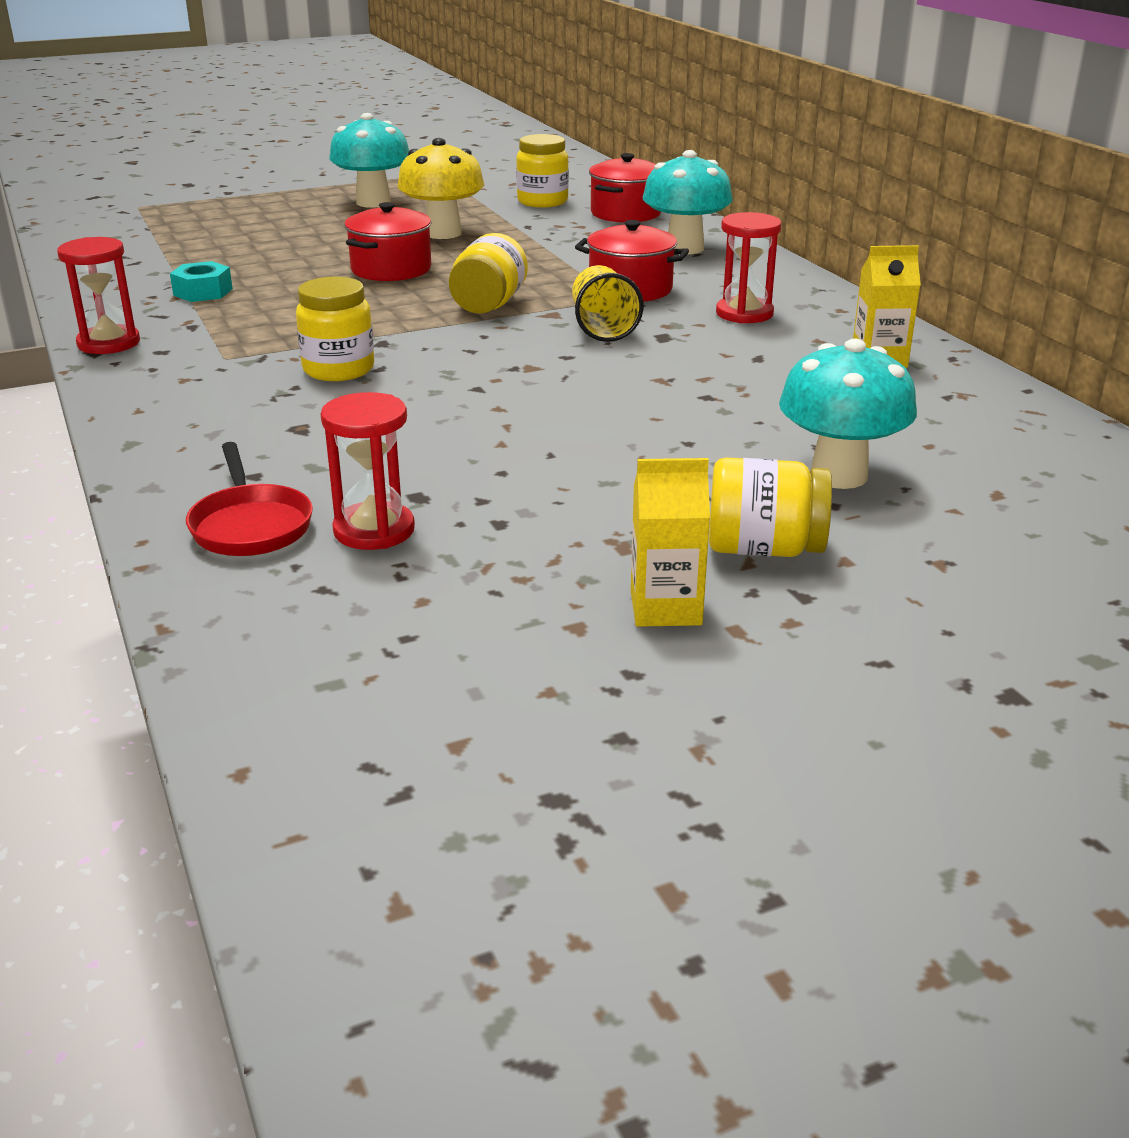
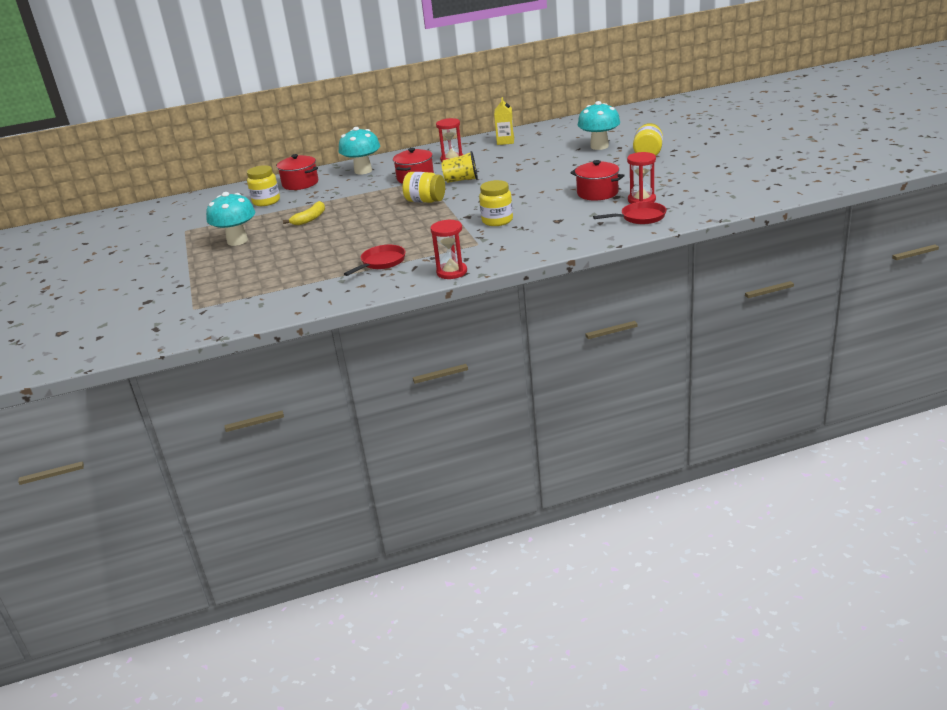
camera: 80 degrees left, 0 degrees up
turquoise nut [170,261,233,302] -> red pan [344,245,406,276]
red pot [344,202,432,281] -> red pot moved to [570,160,625,201]
yellow mushroom [397,138,484,239] -> yellow banana [283,201,325,225]
yellow carton [631,458,710,627] -> none

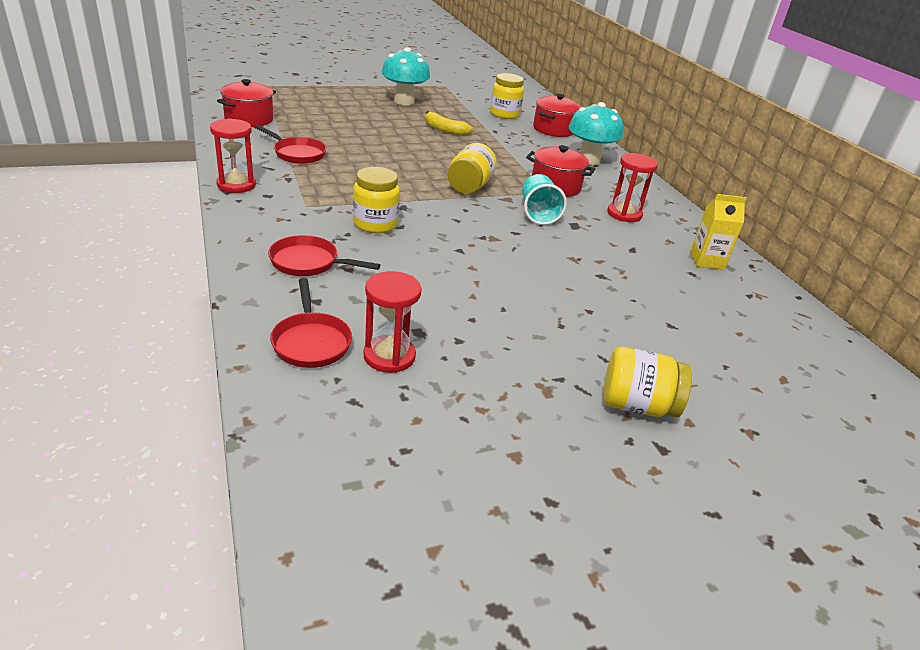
camera: 80 degrees right, 5 degrees up
yellow cup [441,151,478,183] -> turquoise cup [522,174,567,225]
red pot [570,160,625,201] -> red pot moved to [217,79,276,127]
turquoise mushroom [578,101,620,150] -> none
none -> red pan [268,235,380,276]

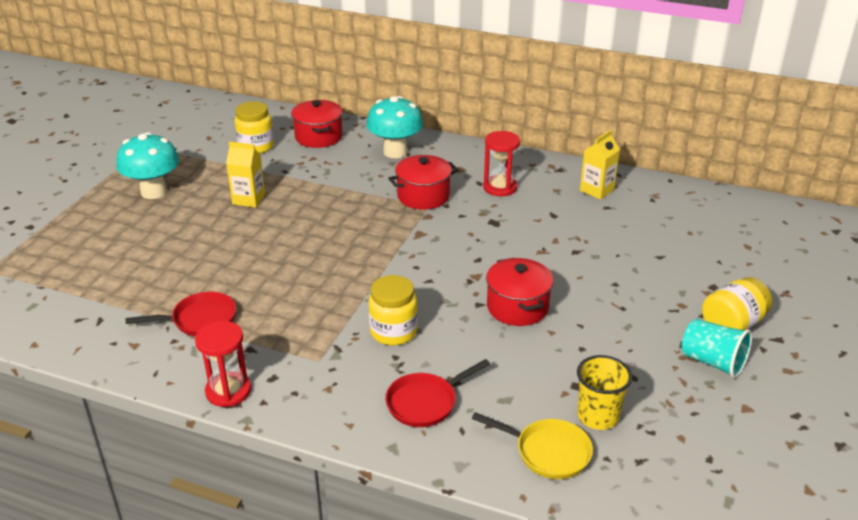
camera: 45 degrees left, 0 degrees up
red pot [217,79,276,127] -> red pot moved to [486,258,554,326]
red pan [270,278,352,368] -> yellow pan [472,412,593,479]
red hourglass [363,271,422,373] -> yellow cup [577,355,633,430]
yellow banana [425,111,473,135] -> yellow carton [226,142,265,208]
yellow jar [448,143,497,194] -> none
turquoise cup [522,174,567,225] -> turquoise cup moved to [682,319,752,378]

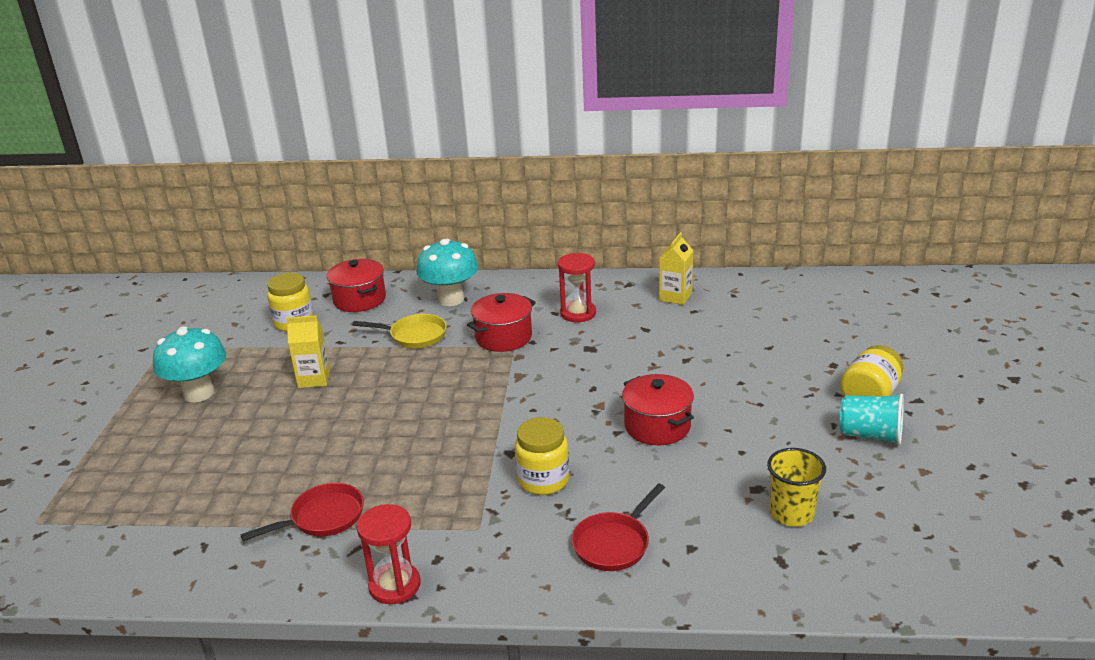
camera: 15 degrees left, 5 degrees down
yellow pan [472,412,593,479] -> yellow pan moved to [352,314,447,348]

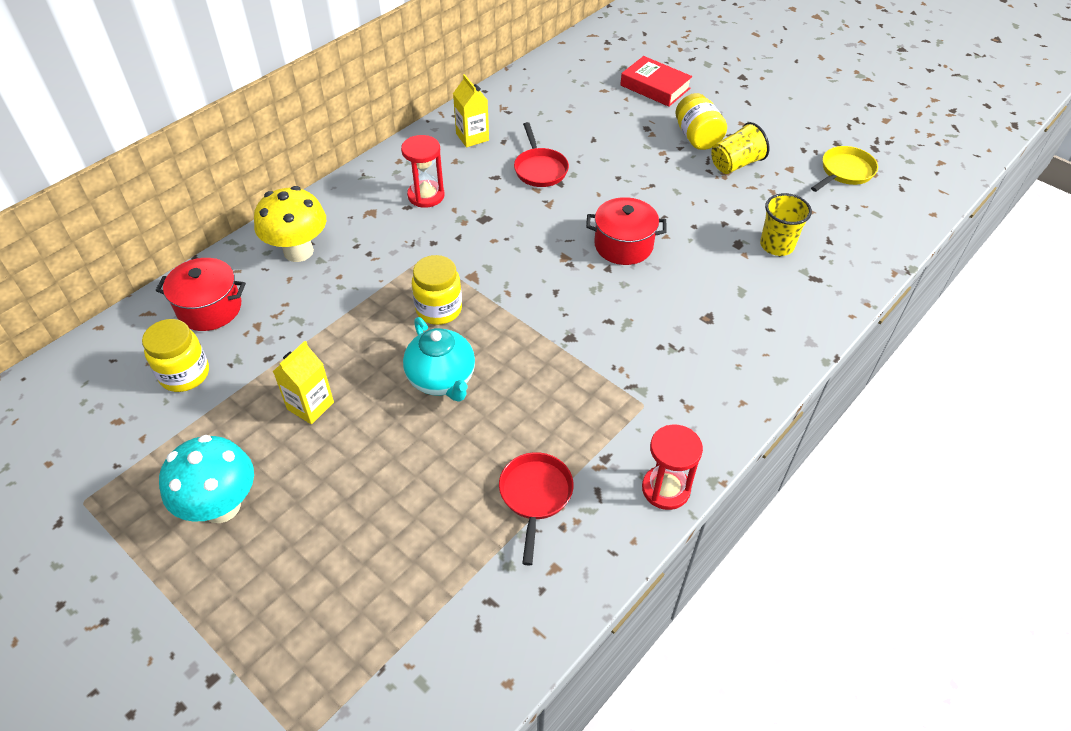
camera: 55 degrees left, 20 degrees up
yellow pan [352,314,447,348] -> yellow pan moved to [811,146,878,192]
turquoise mushroom [417,239,479,306] -> yellow mushroom [254,186,326,262]
red pot [467,293,536,352] -> none
yellow jar [515,417,569,495] -> yellow jar moved to [412,255,462,325]
red pan [572,483,665,571] -> red pan moved to [514,122,569,187]
turquoise cup [840,394,904,445] -> yellow cup [711,122,769,174]
none -> turquoise teapot [403,317,475,402]
none -> red book [620,56,692,107]

